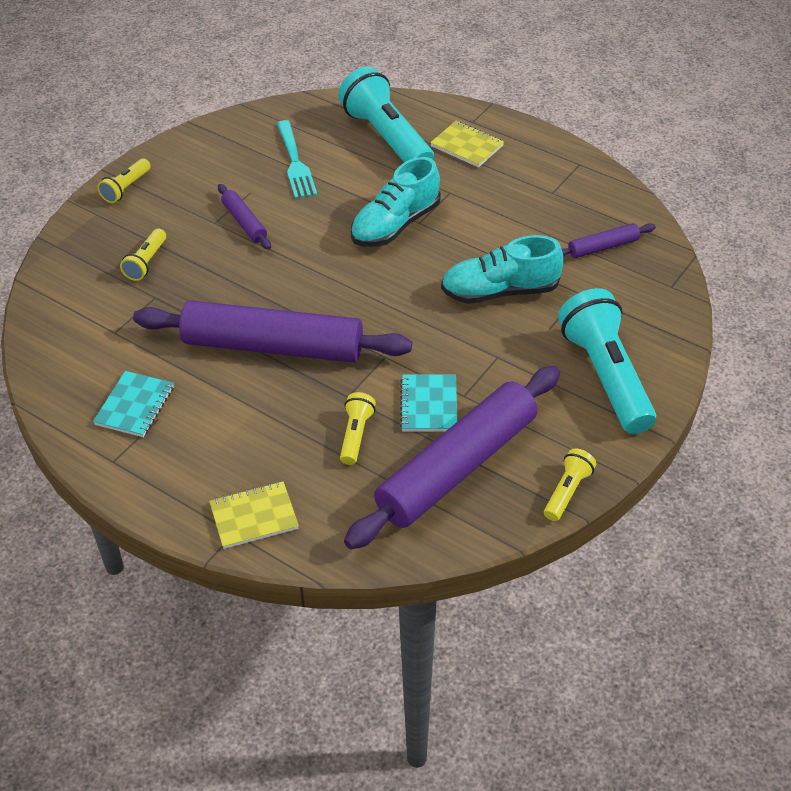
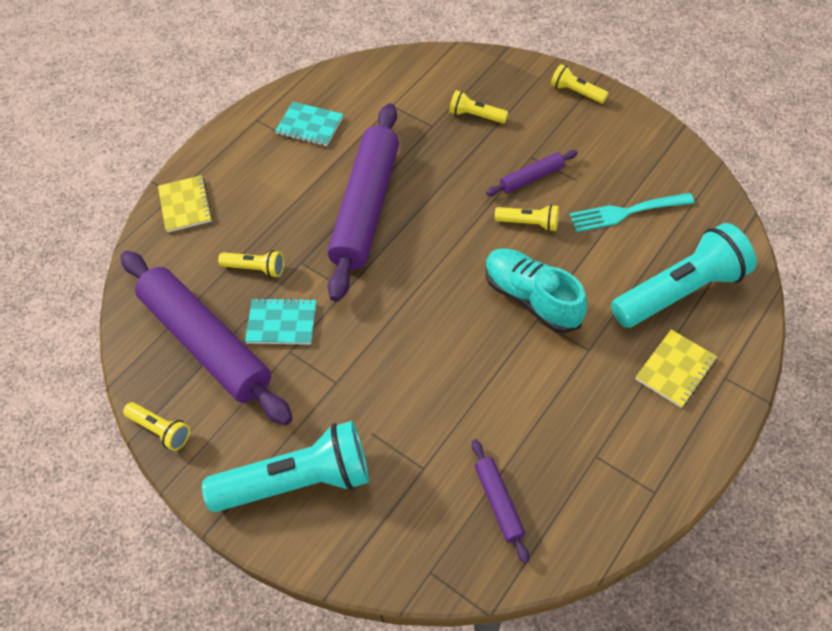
camera: 95 degrees right, 10 degrees up
turquoise shoe [441,235,563,304] -> none
none -> yellow flashlight [495,204,559,231]

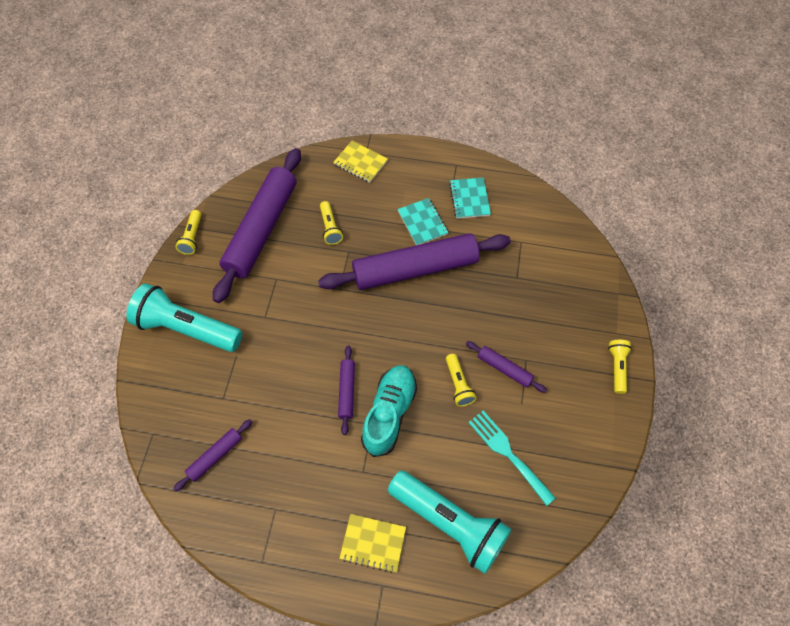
camera: 60 degrees right, 5 degrees up
yellow notebook [158,175,213,233] -> yellow notebook turned 75 degrees clockwise [333,141,388,183]
turquoise flashlight [202,421,369,512] -> turquoise flashlight turned 150 degrees clockwise [126,283,242,352]
turquoise notebook [245,298,316,345] -> turquoise notebook moved to [398,198,449,245]
yellow flashlight [449,90,508,123] -> none
none -> purple rolling pin [338,346,355,435]

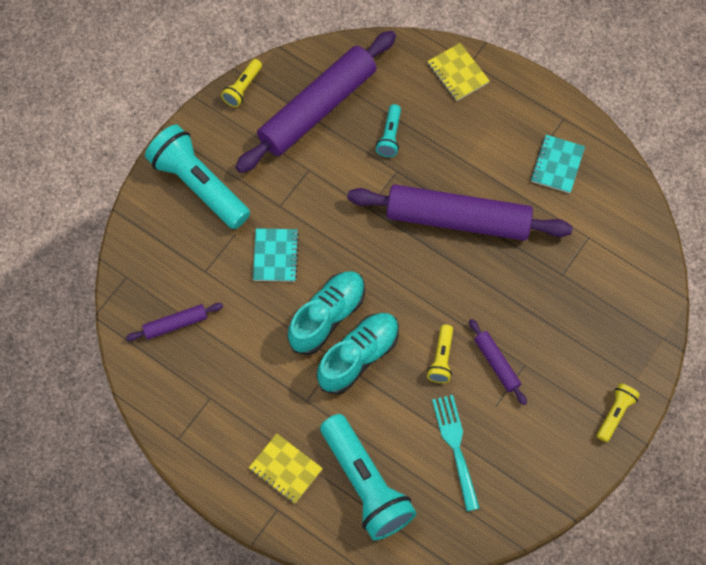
camera: 25 degrees right, 5 degrees up
yellow flashlight [320,201,343,245] -> turquoise flashlight [376,104,401,157]
purple rolling pin [338,346,355,435] -> turquoise shoe [287,271,365,355]
turquoise notebook [398,198,449,245] -> turquoise notebook moved to [253,228,299,282]

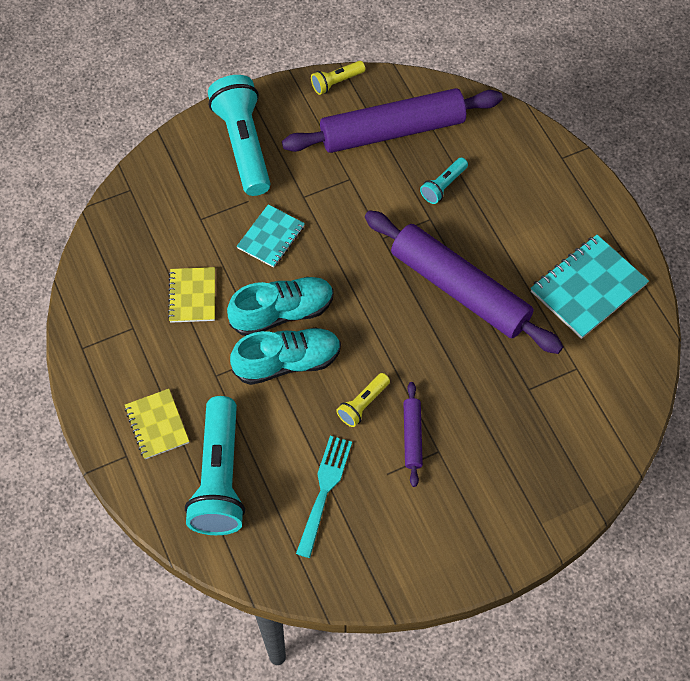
camera: 30 degrees right, 5 degrees down
purple rolling pin [126,303,223,341] -> none
yellow notebook [428,43,490,101] -> yellow notebook moved to [168,267,215,323]
turquoise notebook [531,135,585,193] -> turquoise notebook [531,235,649,339], size x1.61
yellow flashlight [597,383,640,442] -> none

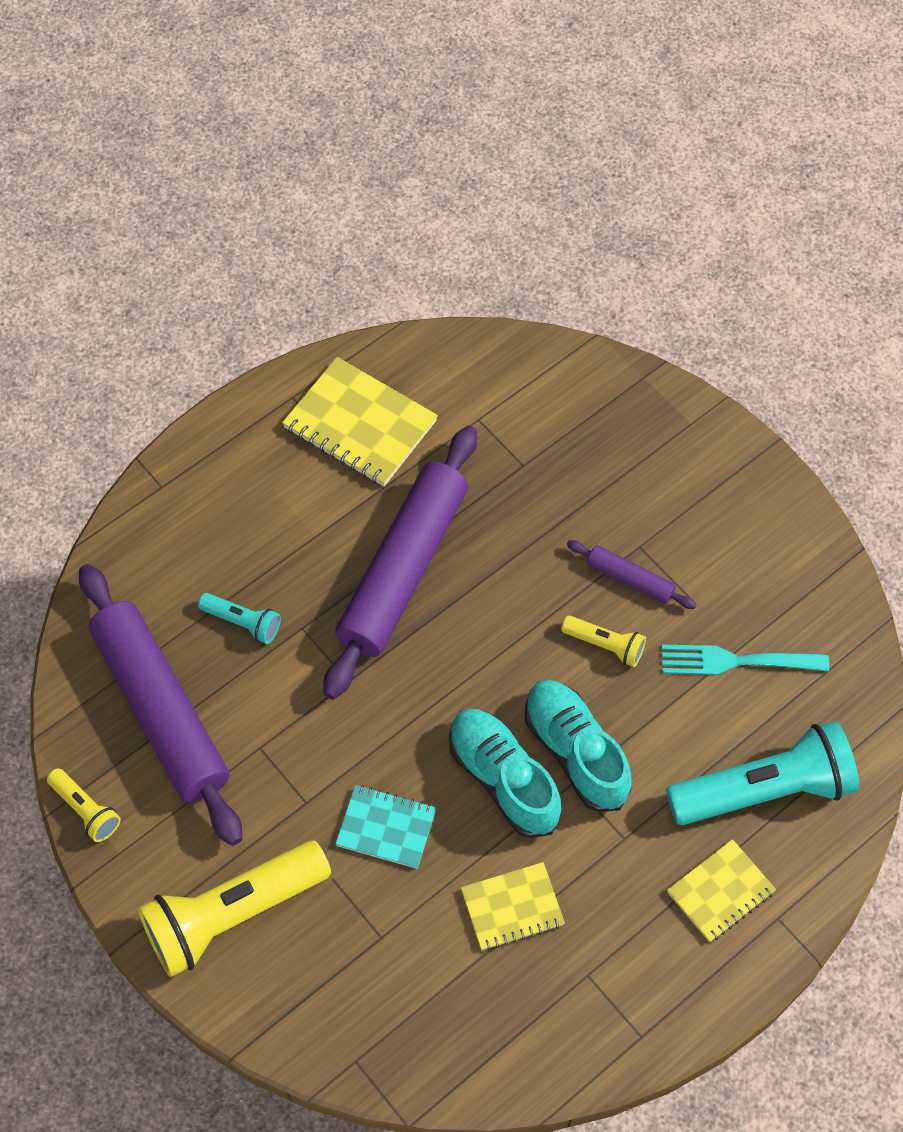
camera: 105 degrees left, 0 degrees up
turquoise flashlight [208,75,270,196] -> yellow flashlight [138,841,331,977]
purple rolling pin [403,382,423,487] -> purple rolling pin turned 45 degrees clockwise [567,540,697,609]
turquoise notebook [531,235,649,339] -> yellow notebook [282,357,438,486]

